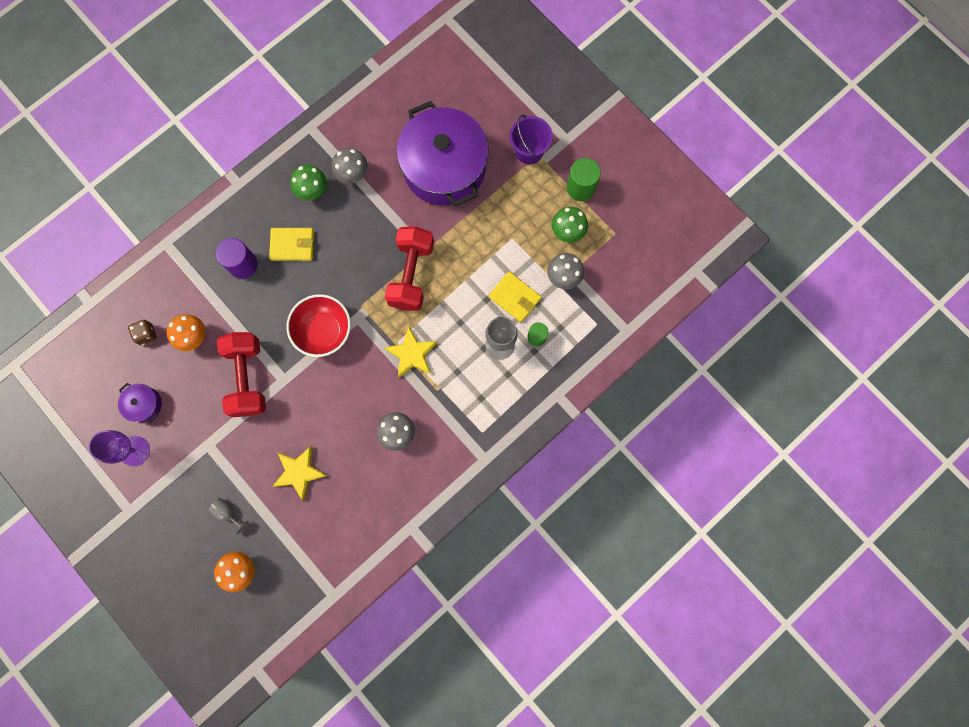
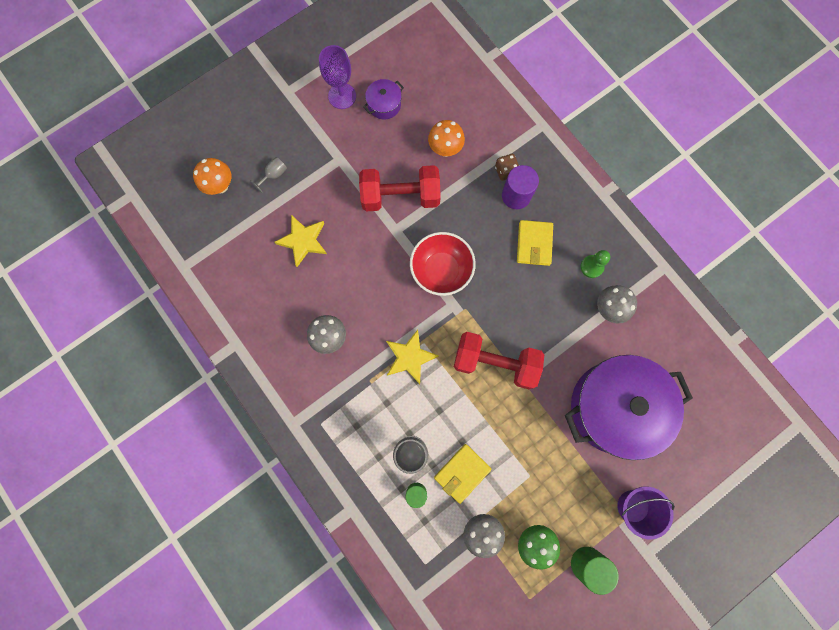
camera: 95 degrees right, 0 degrees up
brown dice [128,320,157,345] -> brown dice moved to [495,154,519,181]
green mushroom [290,165,327,200] -> green pawn [581,250,610,278]

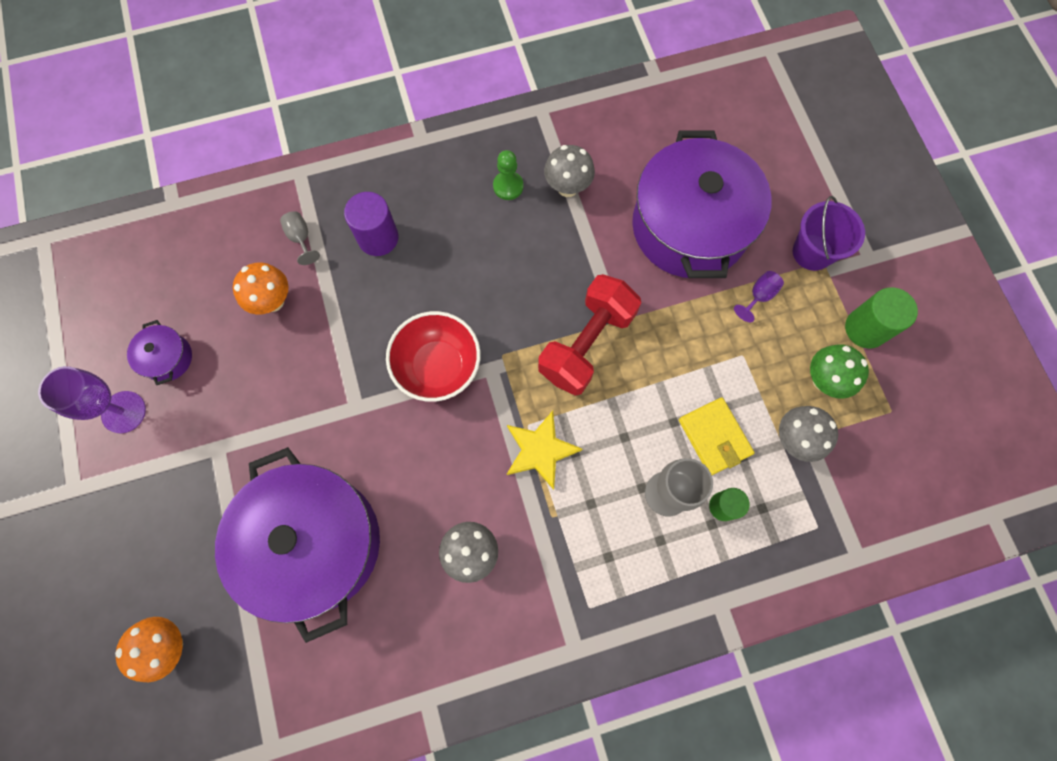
camera: 70 degrees left, 5 degrees down
grey goblet [250,157,287,193] -> grey goblet moved to [280,211,320,265]
yellow star [274,215,327,267] -> purple pot [215,447,380,643]
red dumbbell [359,165,441,211] -> none
brown dice [495,154,519,181] -> none
yellow wallet [517,220,553,266] -> none
none -> purple goblet [734,271,784,322]

